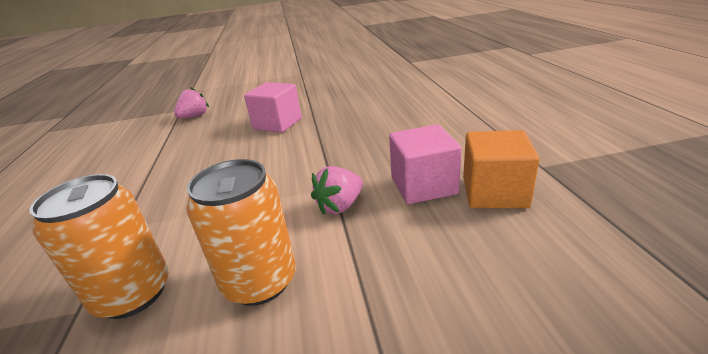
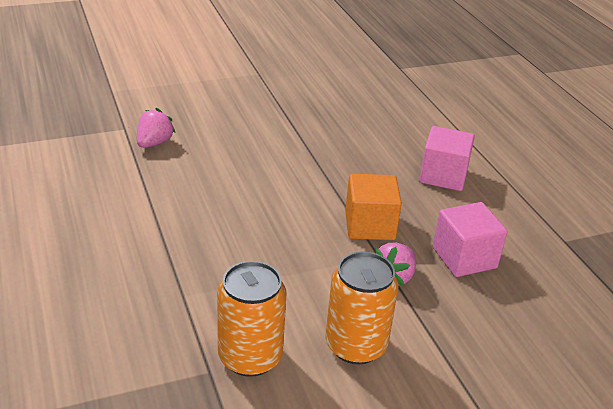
camera: 15 degrees left, 5 degrees up
pink cube [244,82,302,133] -> pink cube moved to [419,126,475,191]
orange cube [463,130,539,208] -> orange cube moved to [345,174,402,240]

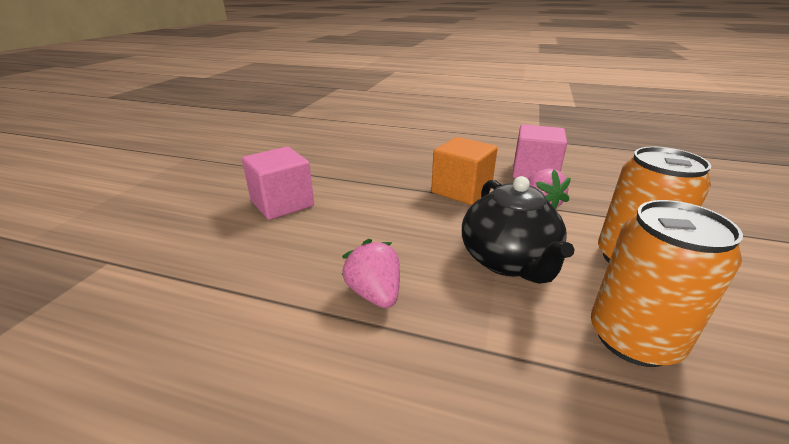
camera: 50 degrees left, 5 degrees down
pink strawberry [137,108,176,148] -> pink strawberry moved to [341,239,400,308]
pink cube [419,126,475,191] -> pink cube moved to [242,147,314,220]
none -> black teapot [462,176,574,284]

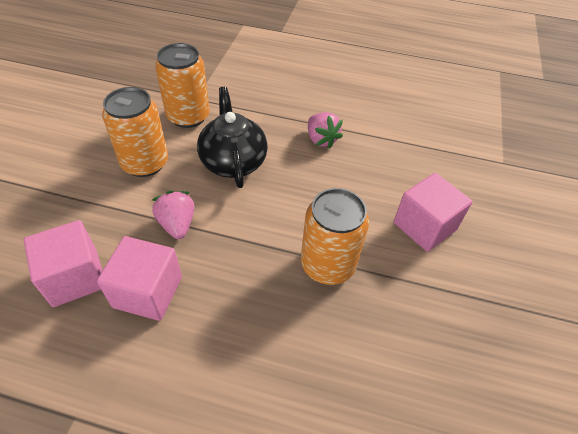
camera: 175 degrees right, 20 degrees up
orange cube [431,137,498,205] -> none
none -> pink cube [24,220,103,307]
none -> orange can [301,188,369,285]

